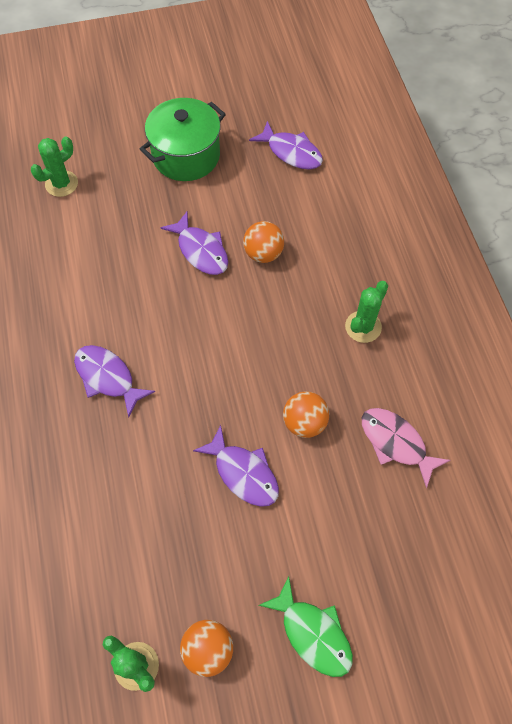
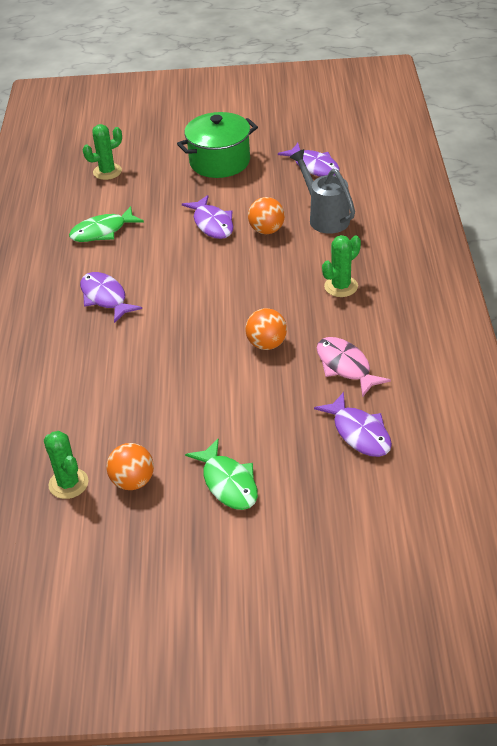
camera: 15 degrees right, 20 degrees down
purple fish [193,425,279,507] -> purple fish moved to [314,392,392,457]
none -> green fish [69,206,144,242]
none -> grey watering can [290,149,355,234]

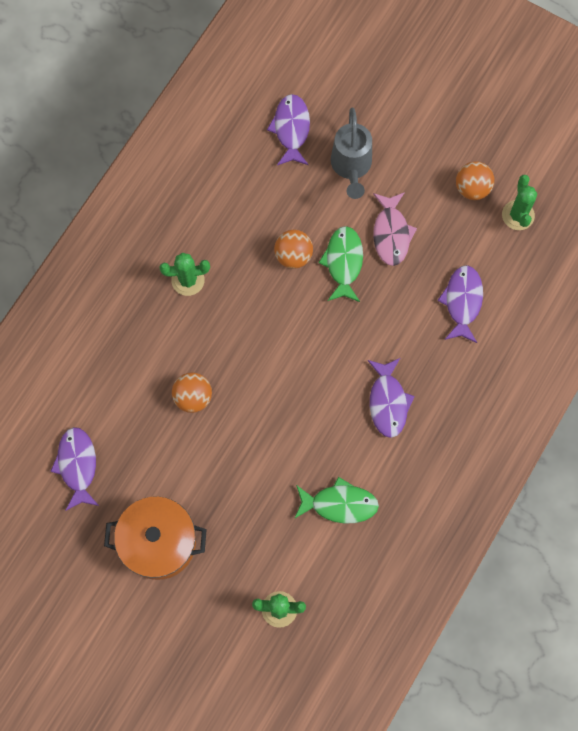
camera: 150 degrees left, 30 degrees up
green pot [177,112,258,178] -> orange pot [104,496,207,580]
purple fish [182,195,234,239] -> purple fish moved to [437,265,483,343]
green fish [185,438,258,510] -> green fish moved to [318,226,363,302]
grey watering can [290,149,355,234] -> grey watering can moved to [331,108,372,199]
pink fish [317,337,391,397] -> pink fish moved to [373,192,417,266]

